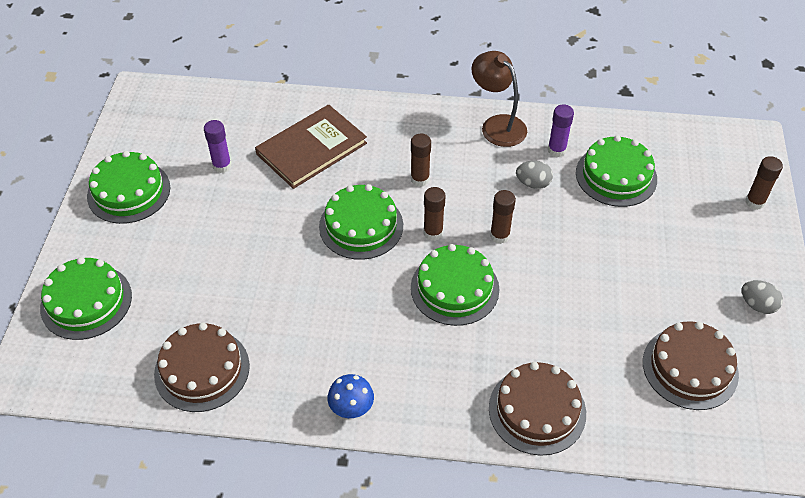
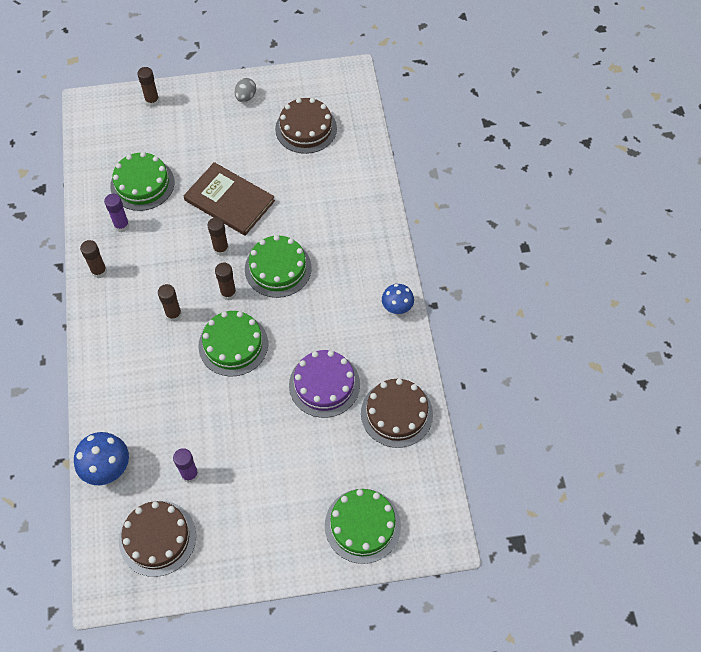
camera: 105 degrees left, 10 degrees up
green cake [87,151,170,224] -> none
brown book [255,104,367,189] -> brown book moved to [184,162,275,236]
brown lamp [471,51,527,147] -> brown glue stick [80,240,107,278]
brown cake [489,362,586,456] -> brown cake moved to [119,501,196,577]
grey egg [516,161,553,189] -> none
none -> blue mushroom [74,432,129,485]
none -> purple cake [289,350,360,418]

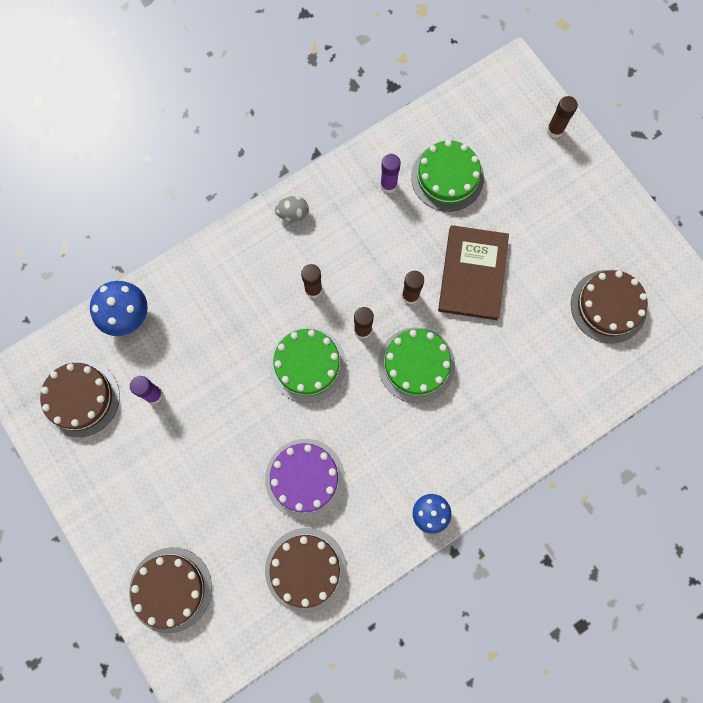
camera: 65 degrees right, 15 degrees up
brown glue stick [80,240,107,278] -> none
grey egg [235,78,256,102] -> grey egg moved to [275,196,309,222]
green cake [325,489,401,564] -> brown cake [129,547,212,633]

